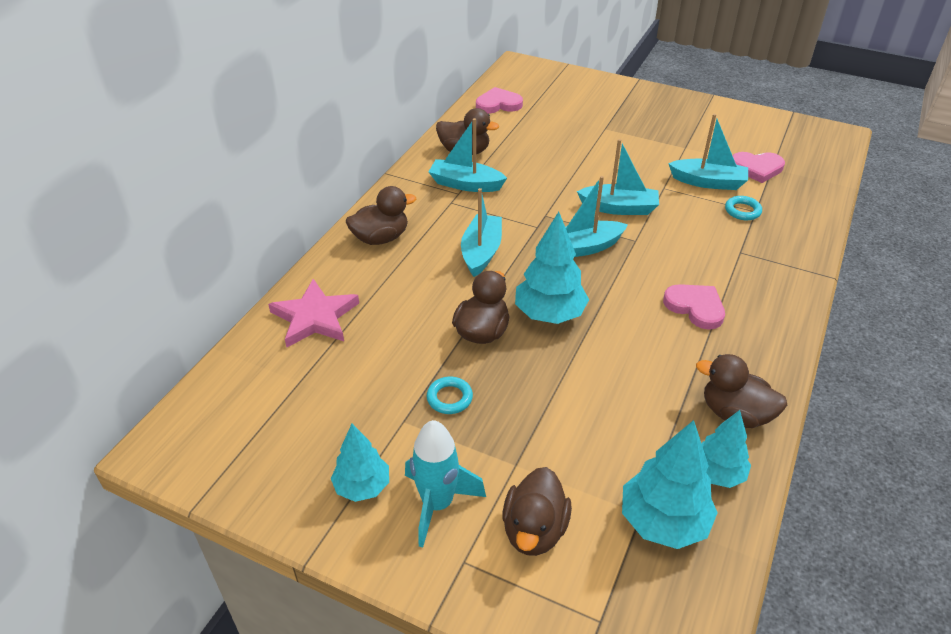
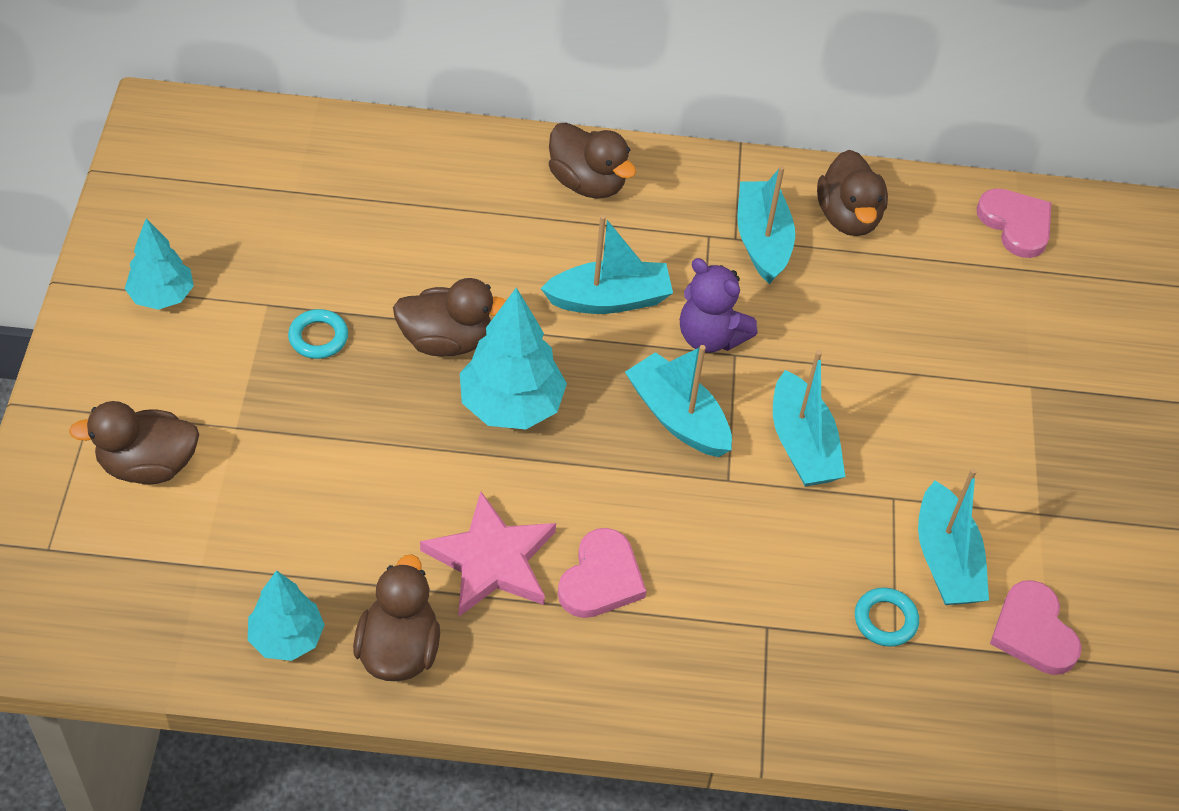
camera: 65 degrees right, 10 degrees up
pink star [268,279,359,347] -> pink star moved to [420,491,556,617]
turquoise rocket [405,420,486,548] -> none
turquoise tree [622,420,718,549] -> none
none -> purple teddy bear [680,258,758,352]

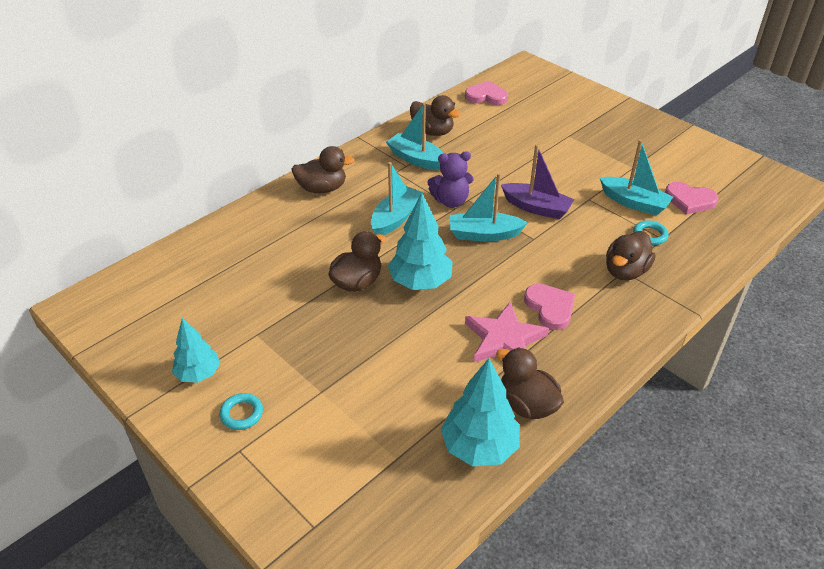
camera: 45 degrees left, 10 degrees down
brown duck [69,401,199,484] -> brown duck moved to [606,231,656,280]
turquoise tree [248,570,325,661] -> turquoise tree [441,358,520,466], size x1.54
turquoise ring [288,309,348,359] -> turquoise ring moved to [219,393,263,430]
turquoise boat [773,350,846,487] -> purple boat [501,145,575,219]

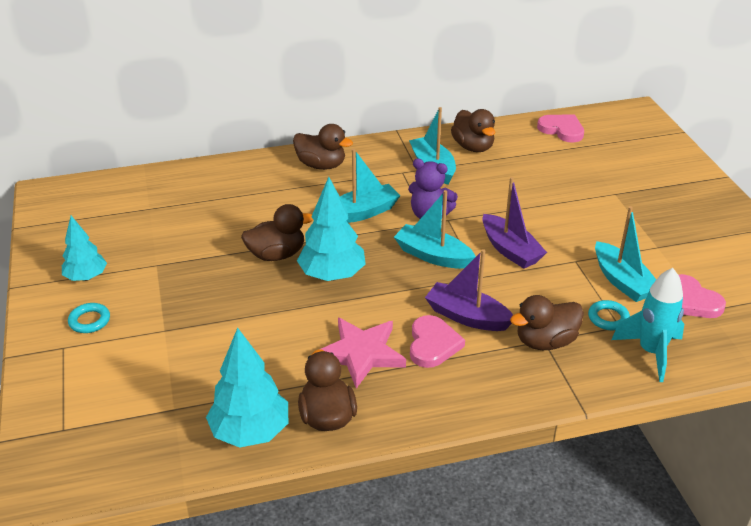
camera: 30 degrees right, 5 degrees down
none -> purple boat [425,249,513,331]
none -> turquoise rocket [612,268,684,382]

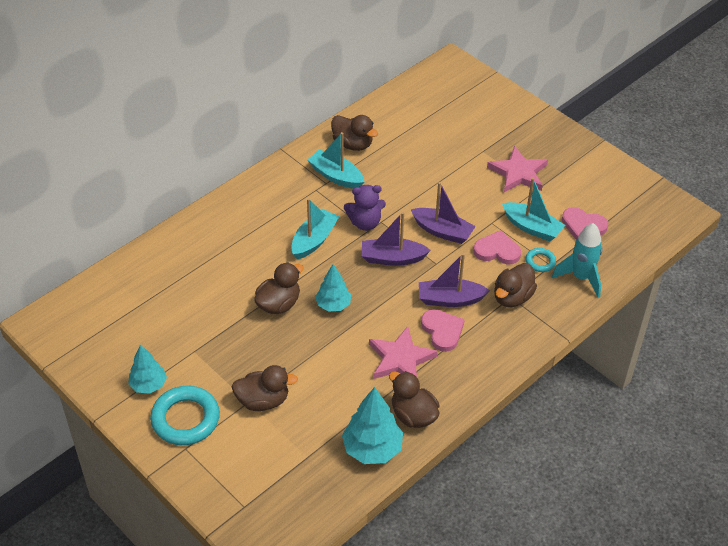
camera: 30 degrees left, 10 degrees up
turquoise ring [68,303,110,333] -> turquoise ring [150,386,220,445], size x2.01
brown duck [293,124,353,170] -> brown duck moved to [232,365,298,411]
turquoise tree [297,177,366,281] -> turquoise tree [315,264,351,312], size x0.65
turquoise boat [394,190,476,269] -> purple boat [362,212,430,266]
pink heart [537,115,584,143] -> pink heart moved to [473,230,521,264]
none -> pink star [487,146,548,192]

